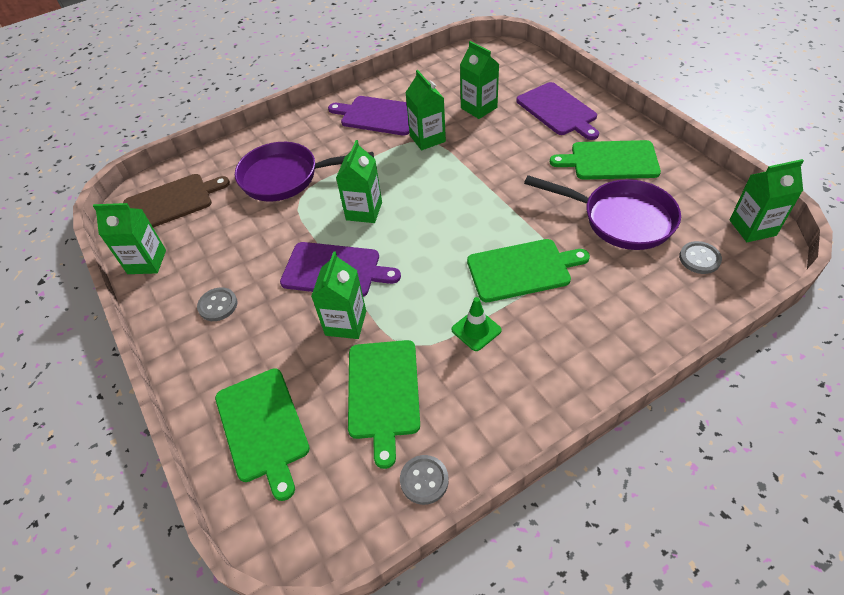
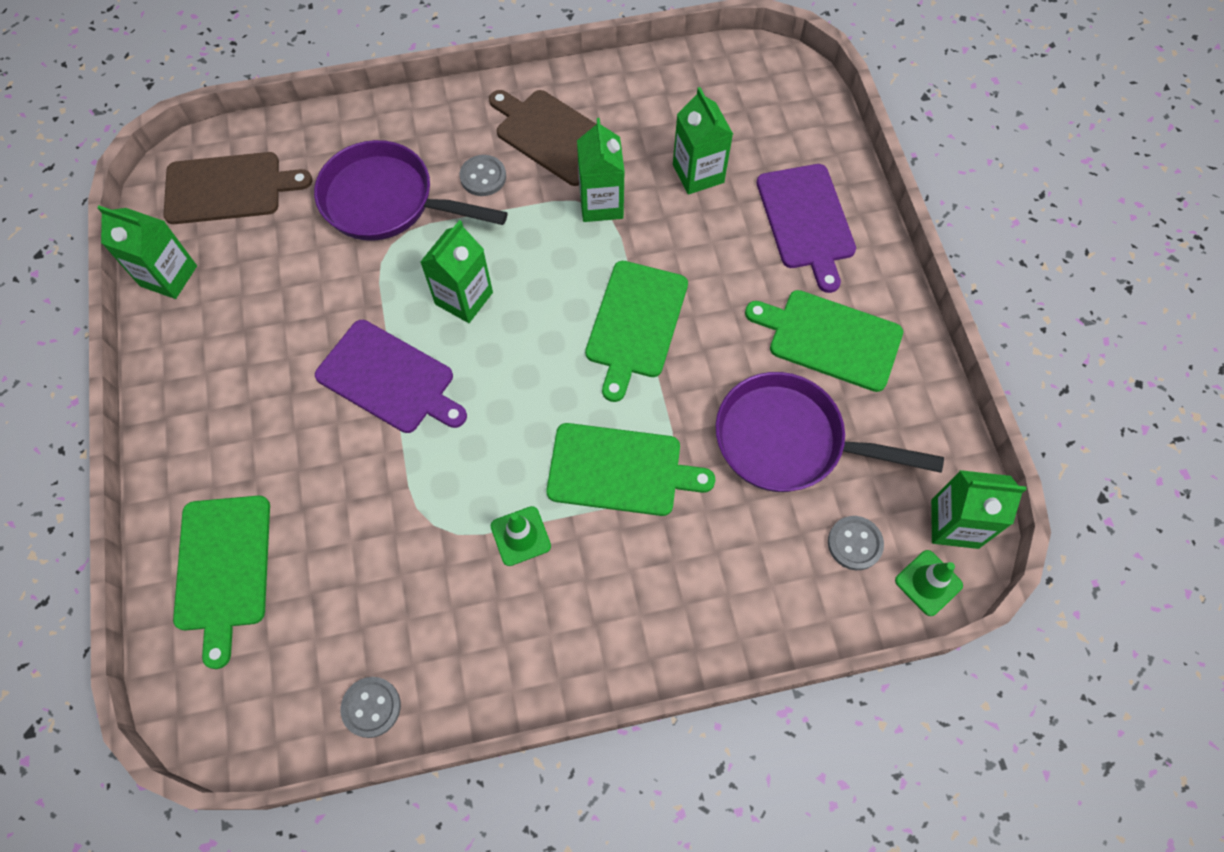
camera: 15 degrees right, 15 degrees up
grey button [197,287,237,321] -> grey button moved to [460,155,506,196]
green carton [311,251,366,339] -> none
purple cutting board [328,96,410,136] -> brown cutting board [489,90,596,186]
green cutting board [348,340,420,469] -> green cutting board moved to [585,261,688,402]
purple pan [524,175,681,250] -> purple pan turned 150 degrees clockwise [715,372,944,492]
none -> green traffic cone [895,550,963,616]

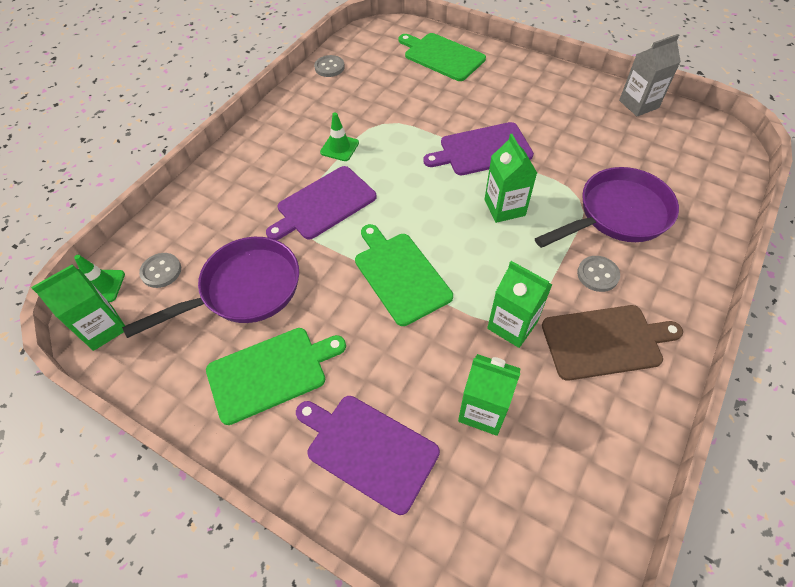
camera: 135 degrees right, 10 degrees down
green carton [97,206,197,299] -> grey carton [619,34,681,117]
brown cutting board [163,152,313,224] -> none
green cutting board [546,423,715,516] -> purple cutting board [266,166,377,240]

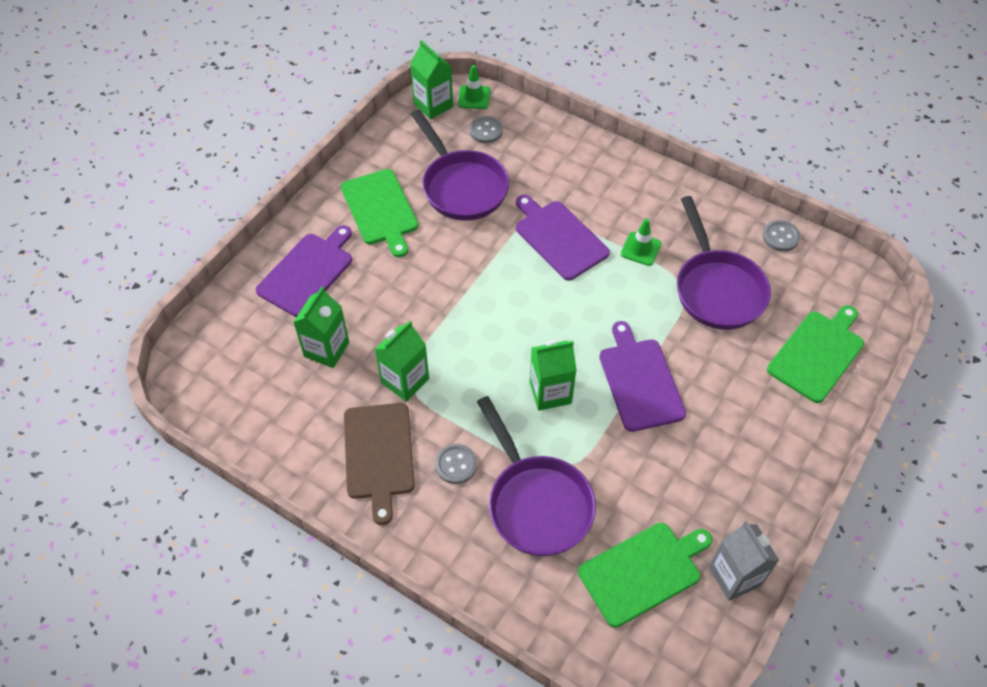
camera: 90 degrees right, 0 degrees up
green cutting board [355,224,453,326] -> green cutting board moved to [578,523,712,628]
none -> purple pan [677,196,771,330]

